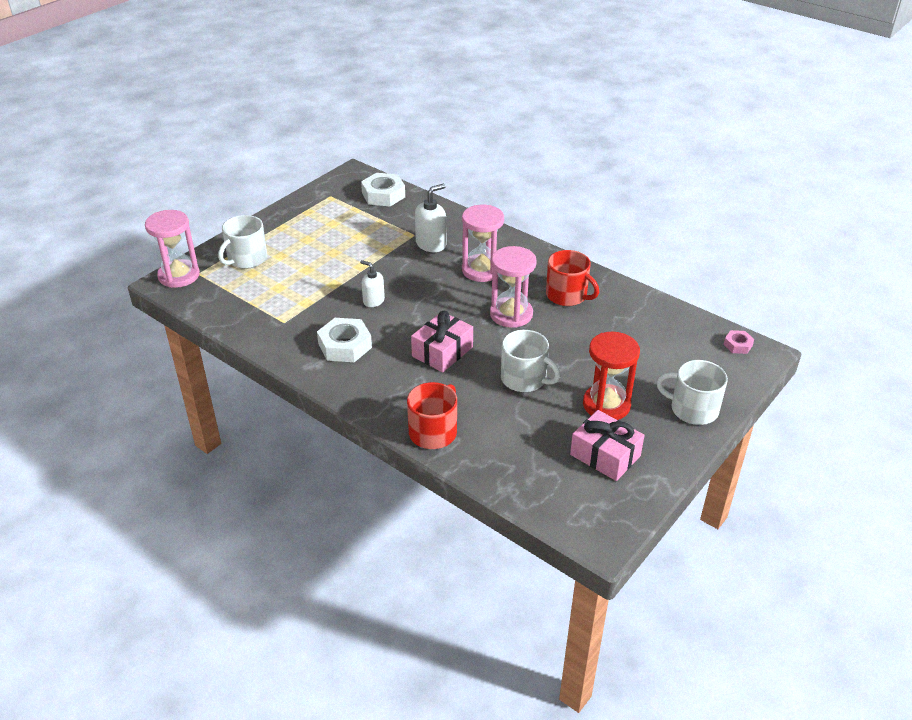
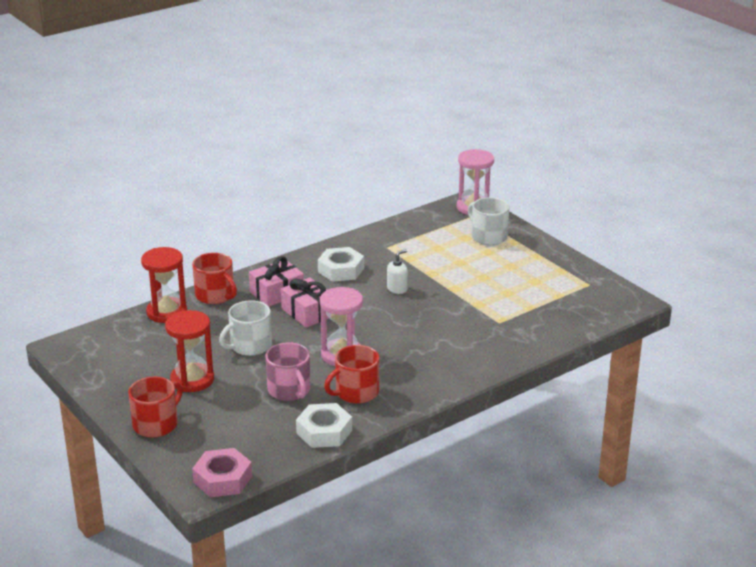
camera: 105 degrees right, 10 degrees down
white nut [361,173,405,206] -> white nut moved to [296,403,352,448]
white soap dispenser [415,184,446,252] -> none
pink hourglass [462,205,504,282] -> none
pink gift [570,410,645,481] -> pink gift moved to [249,256,304,306]
white mug [657,360,728,425] -> red mug [128,377,183,438]
pink nut [723,330,754,354] -> pink nut [192,448,252,497], size x1.88
none -> red hourglass [141,247,187,323]
none -> pink mug [265,342,311,401]

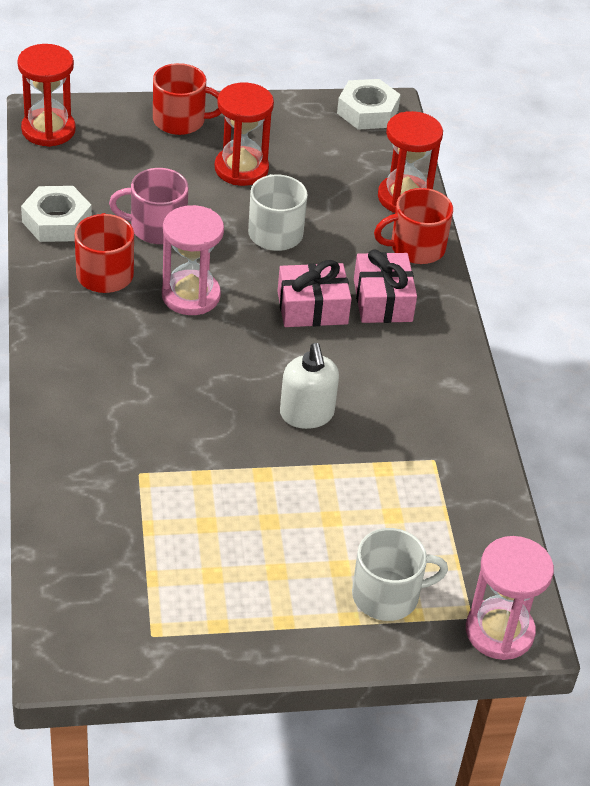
camera: 115 degrees right, 15 degrees up
red mug [128,377,183,438] -> red mug turned 60 degrees counterclockwise [153,63,221,135]
pink nut [192,448,252,497] -> red hourglass [17,44,76,147]
white nut [318,247,364,282] -> white nut moved to [337,79,401,130]
white soap dispenser [387,249,408,294] -> white soap dispenser [280,343,339,429], size x1.52

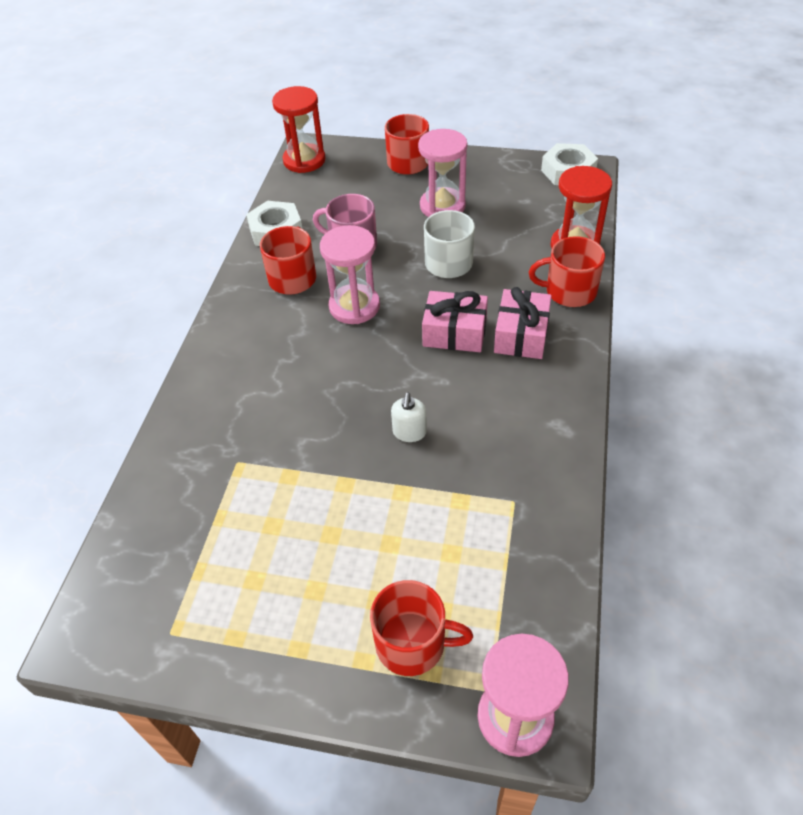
camera: 25 degrees right, 5 degrees up
red hourglass [215,83,274,186] -> pink hourglass [418,129,467,217]
white soap dispenser [280,343,339,429] -> white soap dispenser [391,392,427,442], size x0.66
white mug [352,528,448,621] -> red mug [370,580,473,676]

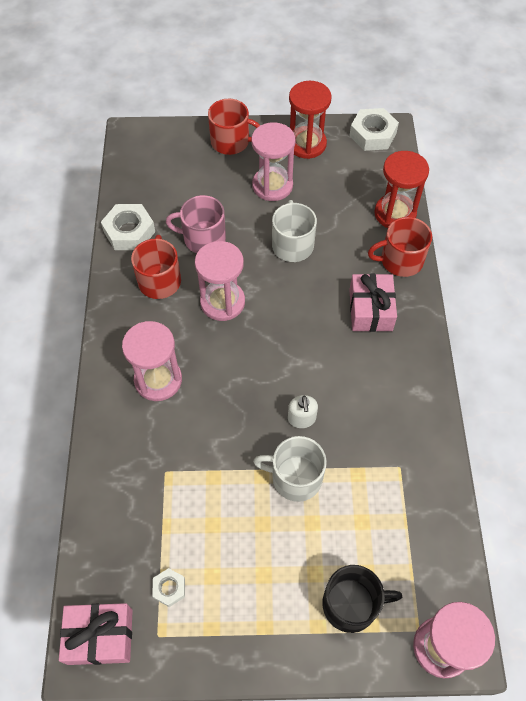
camera: 15 degrees left, 10 degrees up
red hourglass [272,86,326,173] -> red hourglass moved to [289,81,332,159]
red mug [370,580,473,676] -> black mug [323,565,402,633]
pink gift [422,291,488,352] -> pink gift moved to [59,603,133,665]
none -> pink hourglass [122,321,182,401]
none -> white nut [152,568,185,607]
none -> white mug [253,436,327,502]

